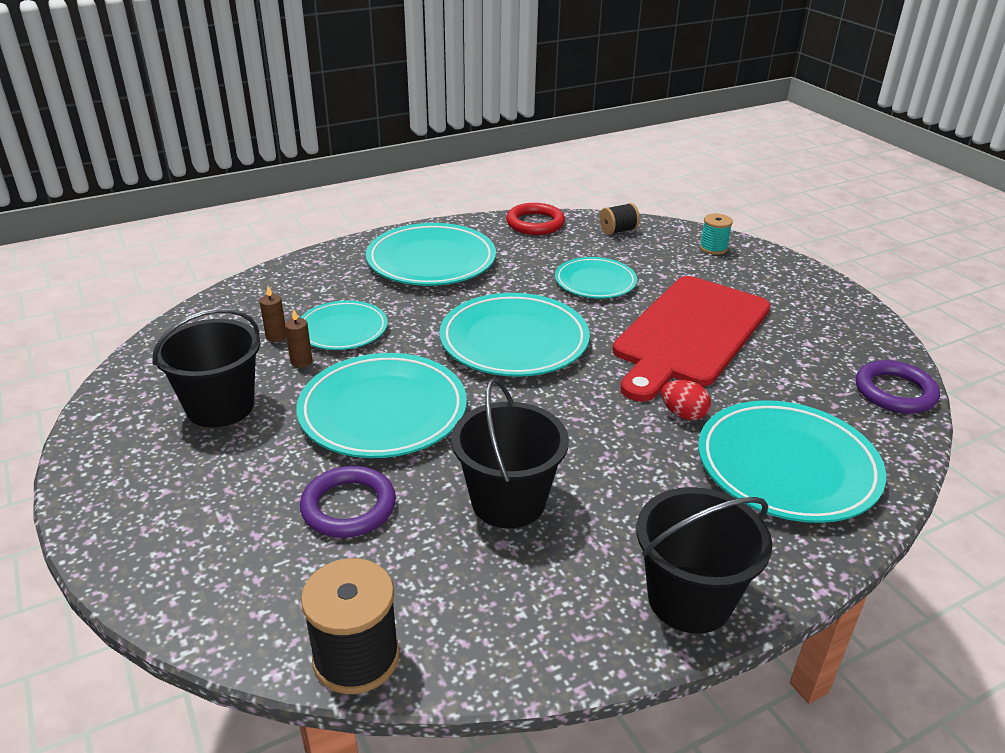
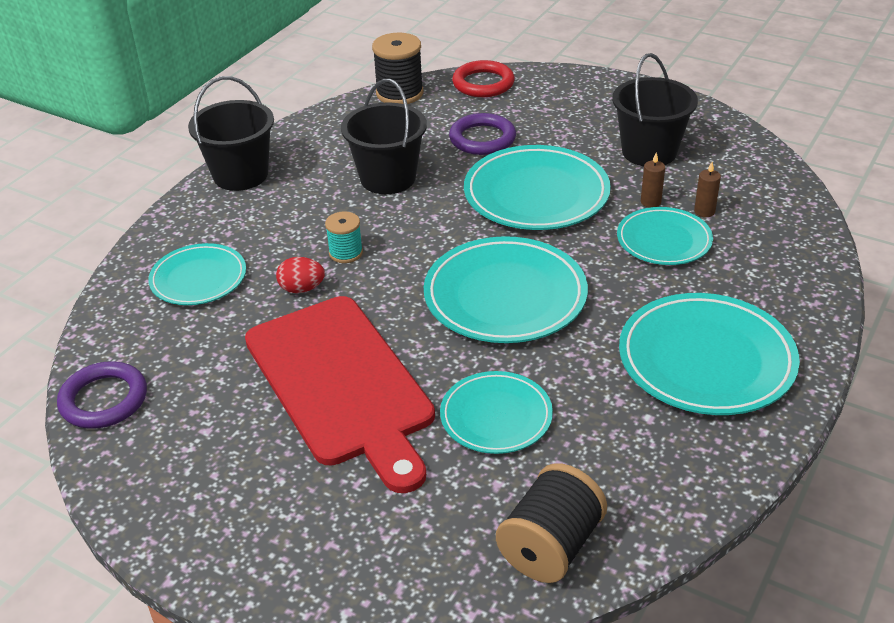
camera: 150 degrees right, 5 degrees up
red ring [506,203,565,235] -> red ring moved to [452,60,515,97]
black spool [600,203,640,235] -> black spool [496,463,607,583], size x1.69
red cutting board [613,276,770,402] -> red cutting board turned 150 degrees clockwise [245,296,435,493]
turquoise plate [698,400,886,523] -> turquoise plate [148,243,246,305], size x0.61
turquoise spool [700,213,733,255] -> turquoise spool moved to [325,211,363,263]

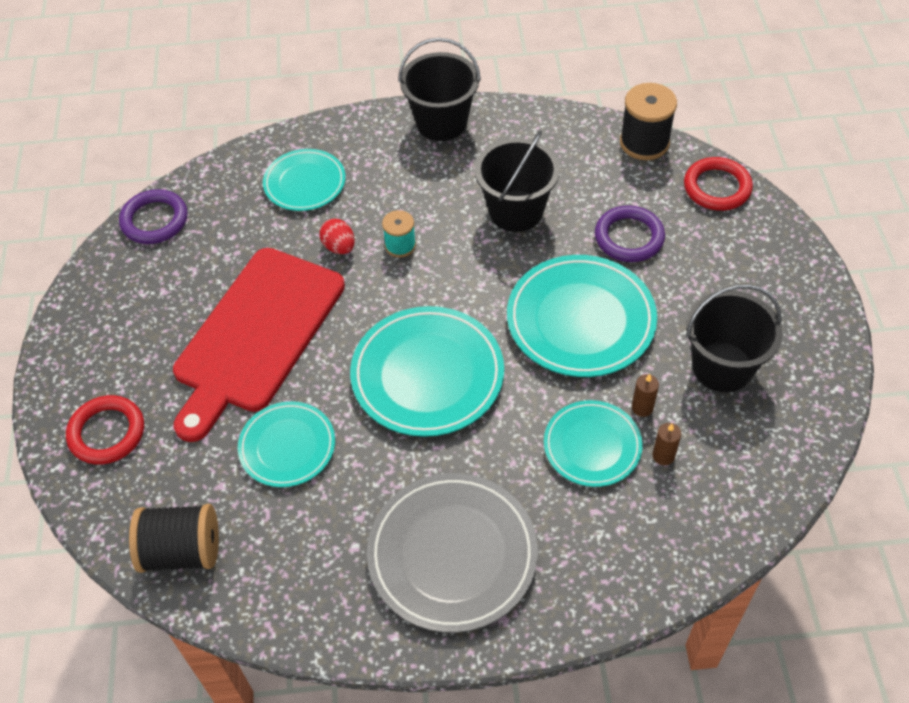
camera: 55 degrees right, 15 degrees up
turquoise plate [619,293,800,415] -> grey plate [367,473,538,633]
none -> red ring [66,395,144,465]

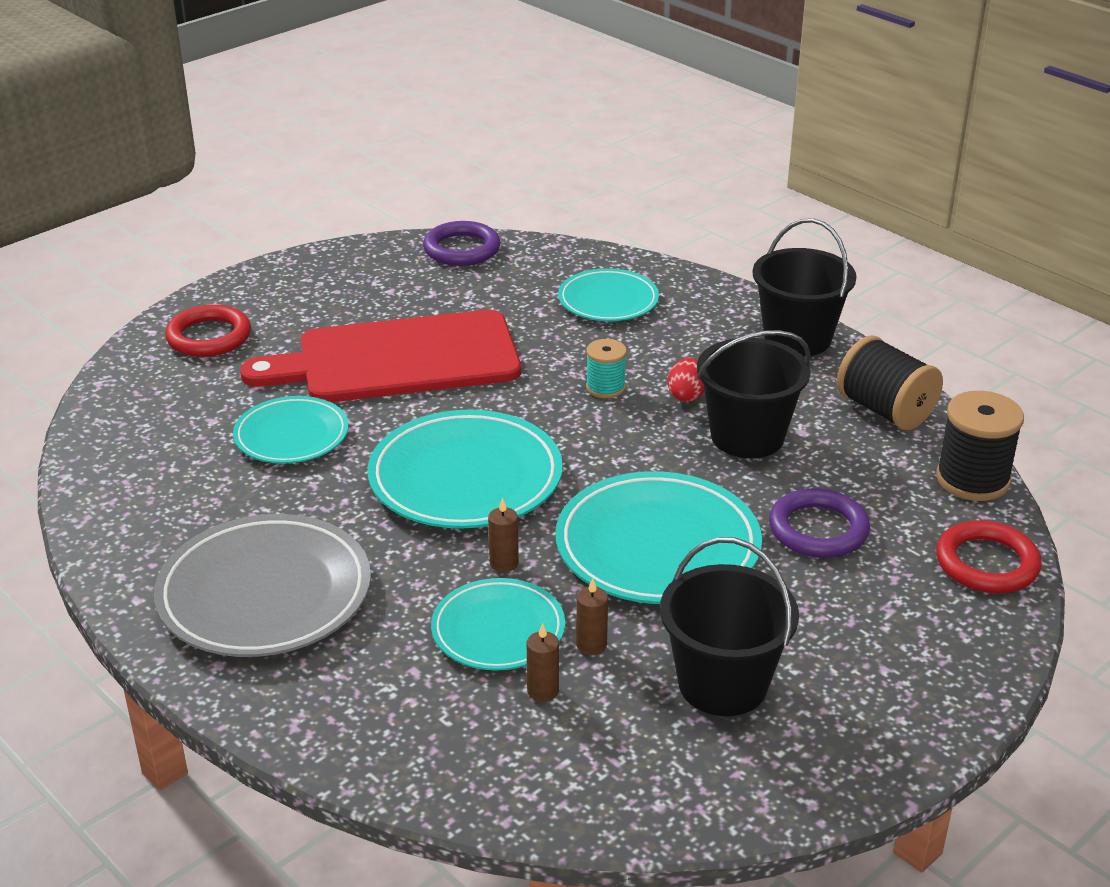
camera: 50 degrees right, 20 degrees down
black spool [129,504,219,573] -> black spool moved to [837,335,943,430]
red egg [319,218,355,254] -> red egg moved to [668,358,704,402]
none -> brown candle [488,498,519,572]

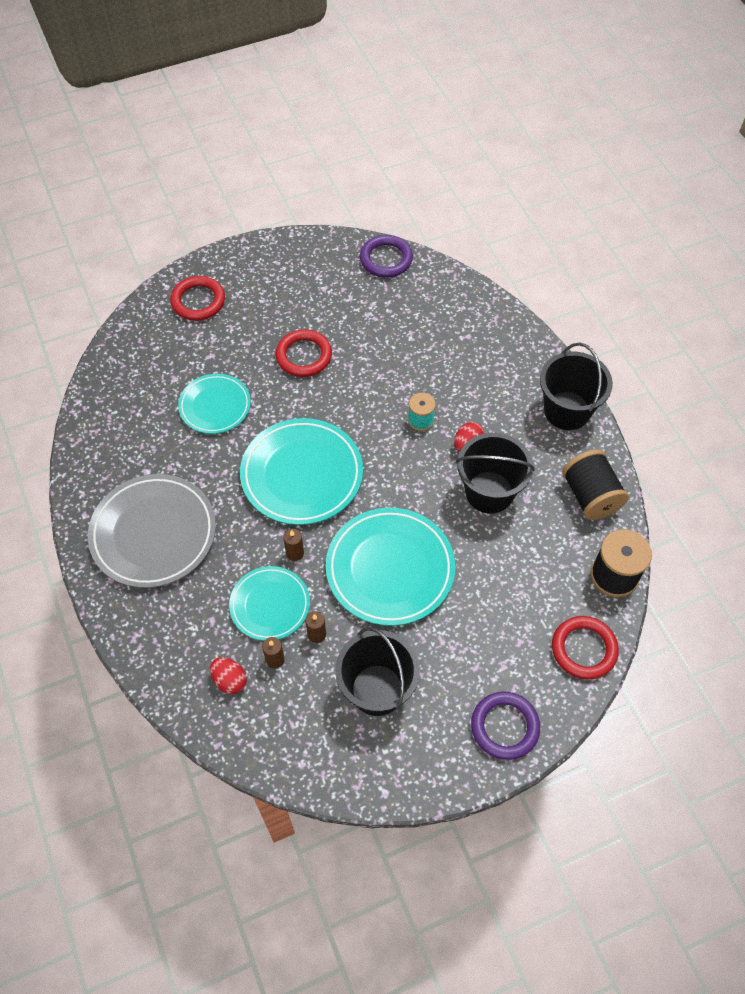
camera: 20 degrees right, 25 degrees up
red cutting board [240,310,521,402] -> red ring [275,329,332,377]
turquoise plate [558,268,659,321] -> none
purple ring [769,488,870,558] -> purple ring moved to [471,692,540,760]
none -> red egg [210,657,247,694]

